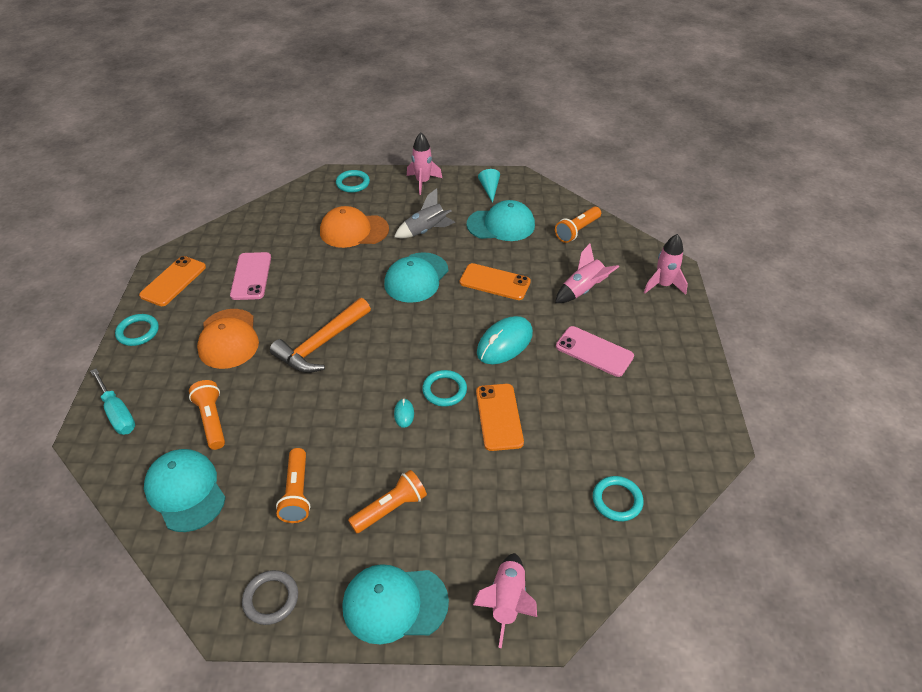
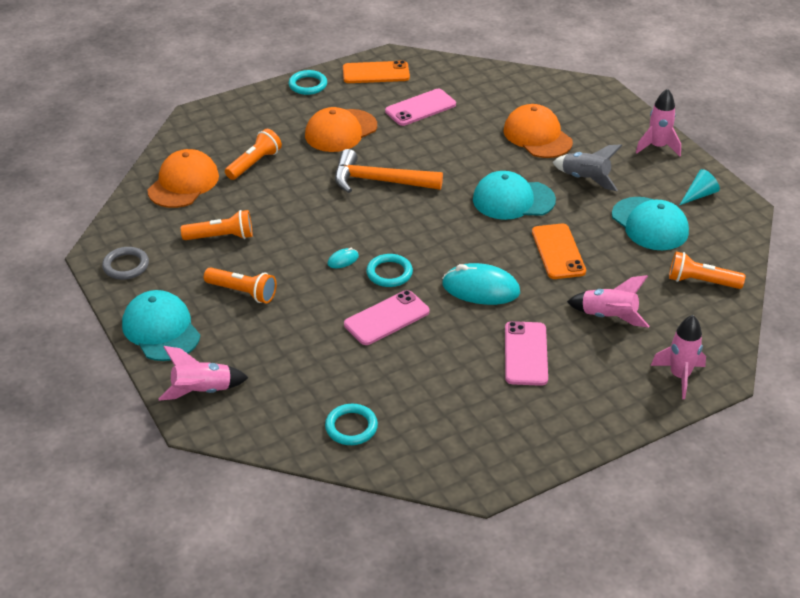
camera: 60 degrees right, 5 degrees down
turquoise screwdriver [90,369,135,435] -> none
turquoise cap [144,449,226,532] -> orange cap [147,149,219,208]
orange flashlight [276,448,310,523] -> orange flashlight turned 150 degrees counterclockwise [181,210,252,240]
turquoise ring [336,170,370,193] -> none
orange phone [476,384,524,451] -> pink phone [344,290,430,345]

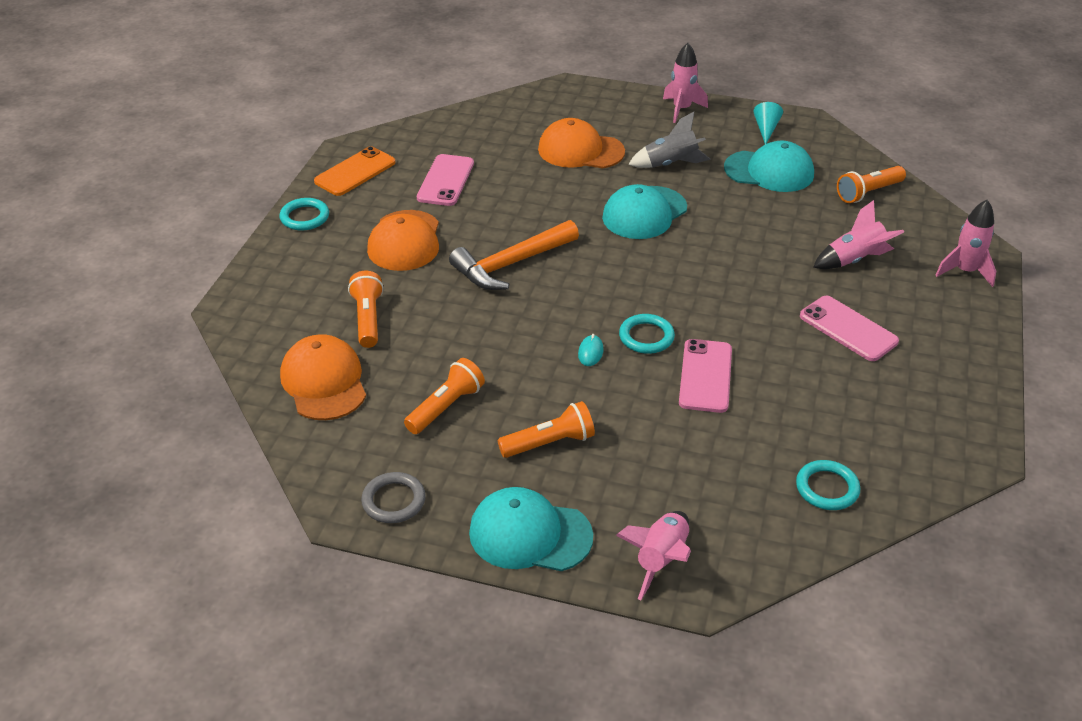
camera: 45 degrees left, 0 degrees up
turquoise mouse [442,263,520,305] -> none
orange phone [532,223,586,279] -> none

